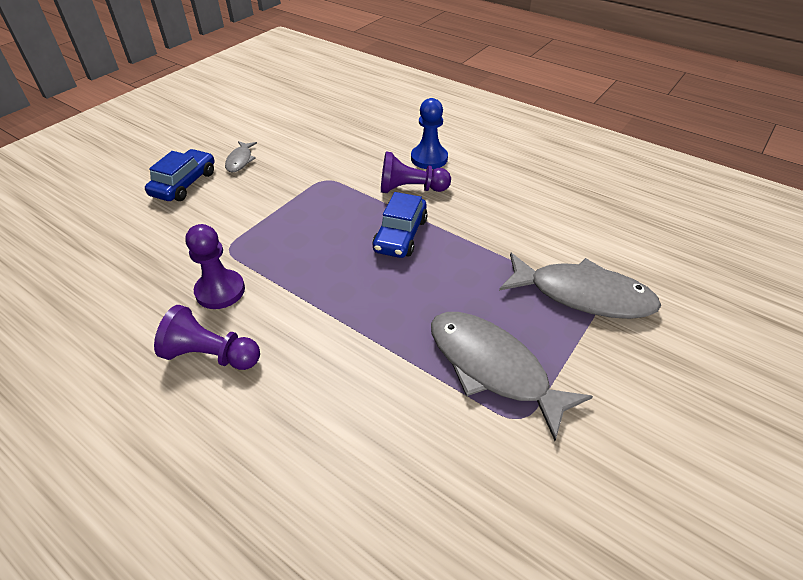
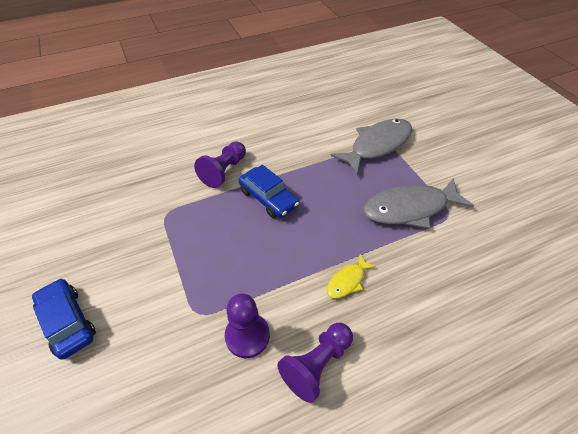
camera: 60 degrees left, 5 degrees up
grey fish [225,141,257,172] -> none
blue pawn [411,98,448,169] -> none
none -> yellow fish [327,254,377,298]

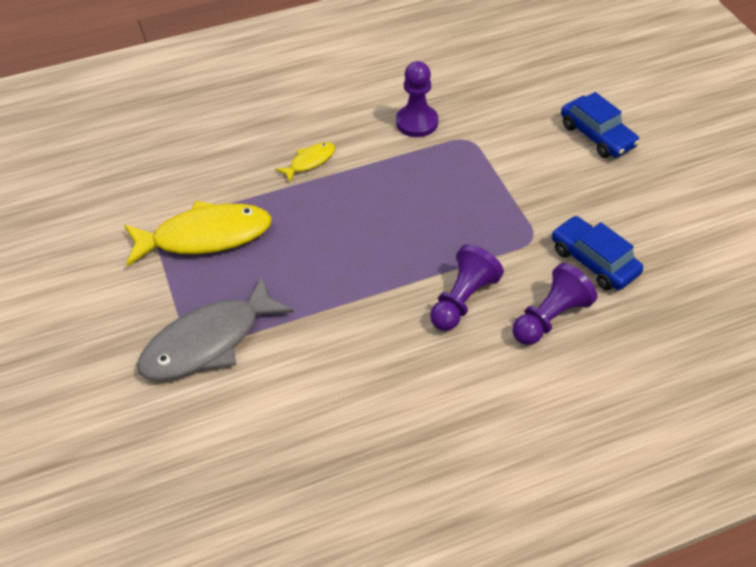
camera: 175 degrees left, 0 degrees up
blue car [238,165,299,218] -> blue car moved to [552,216,643,290]
purple pawn [277,323,353,403] -> purple pawn moved to [512,263,597,345]
grey fish [363,178,474,229] -> yellow fish [124,201,272,267]

